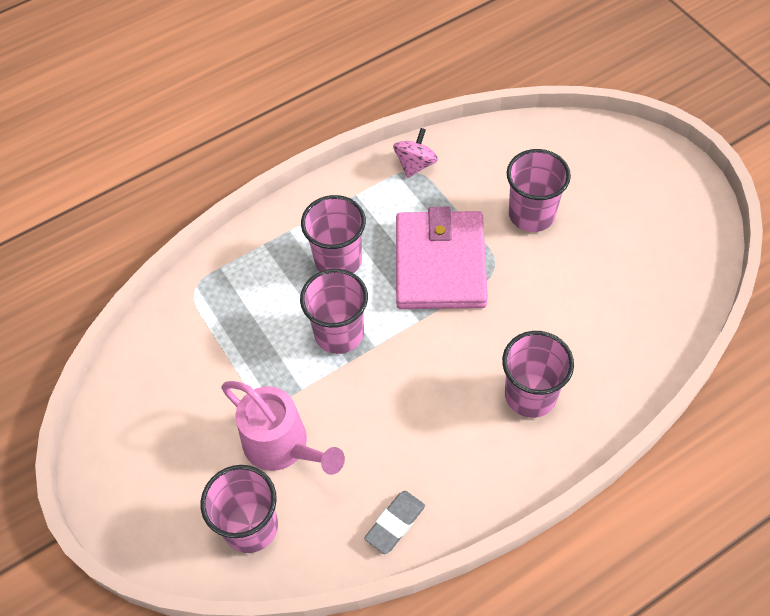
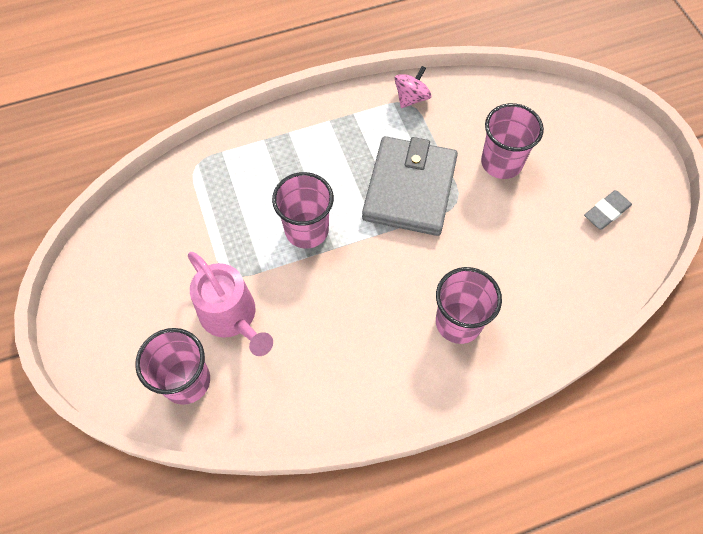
camera: 10 degrees right, 5 degrees up
pink cup [301,195,366,273] -> none
grey eraser [364,491,425,554] -> grey eraser moved to [584,190,632,230]
pink wallet [396,207,488,309] -> grey wallet [362,136,458,236]

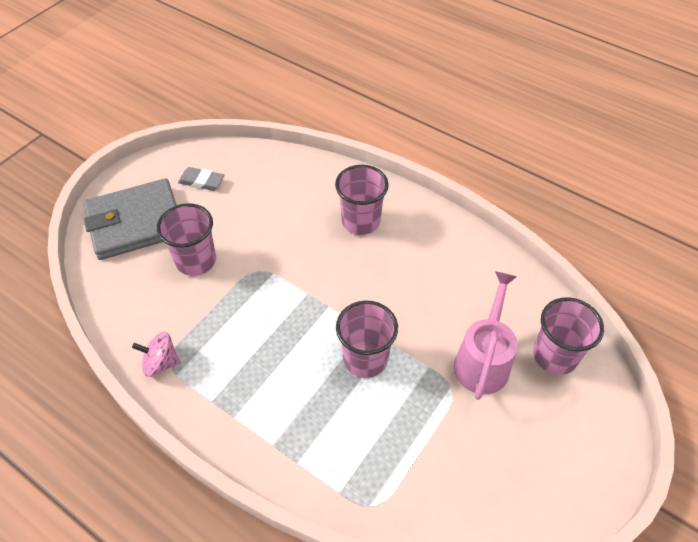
camera: 125 degrees left, 10 degrees down
grey wallet [362,136,458,236] -> grey wallet moved to [84,178,176,260]

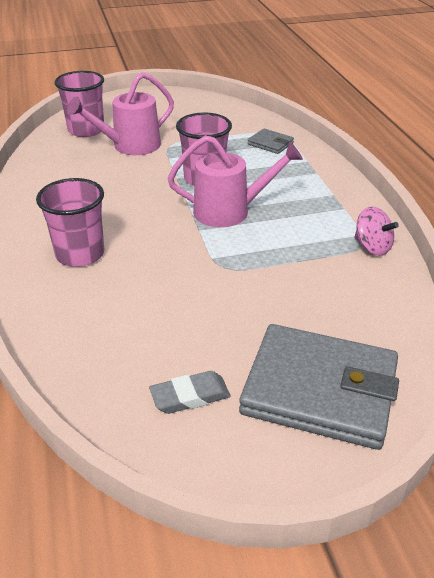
camera: 140 degrees left, 15 degrees down
pink cup [157,203,216,276] -> none
grey eraser [178,167,225,191] -> grey eraser turned 75 degrees counterclockwise [149,371,231,414]
none -> pink watering can [168,135,303,227]
none -> grey wallet [248,128,294,154]

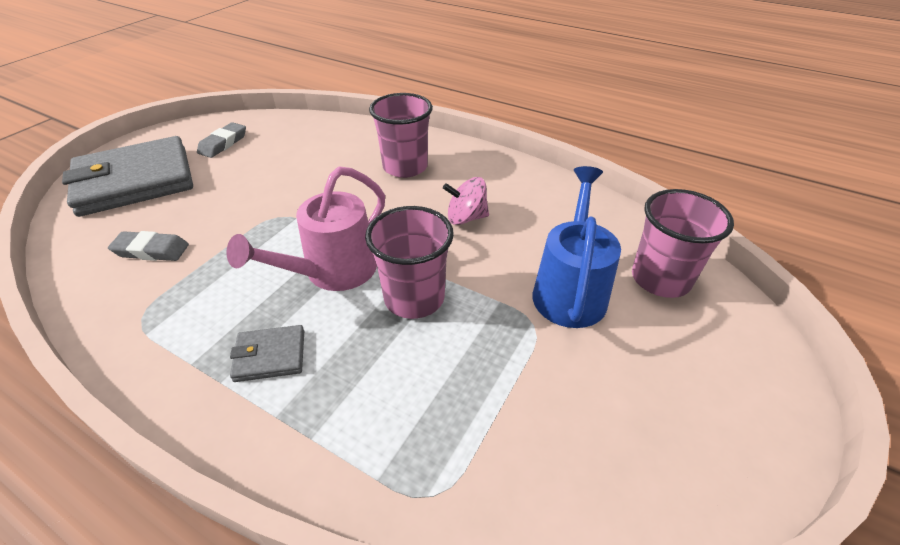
camera: 135 degrees right, 5 degrees up
pink watering can [67,72,174,155] -> blue watering can [532,166,621,328]
grey wallet [248,128,294,154] -> grey wallet moved to [230,325,304,382]
pink spinning top [355,207,399,256] -> pink spinning top moved to [443,177,489,225]
none -> grey eraser [108,231,189,261]

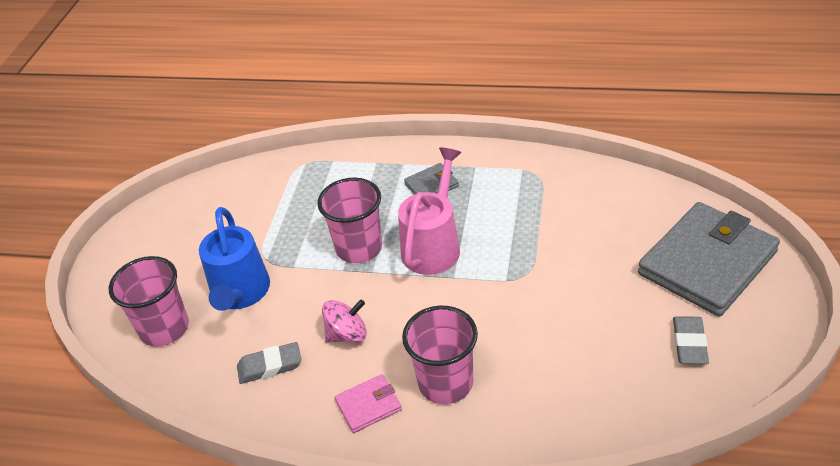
camera: 165 degrees right, 0 degrees up
grey eraser [108,231,189,261] -> grey eraser moved to [237,342,301,384]
none -> pink wallet [335,374,402,433]

